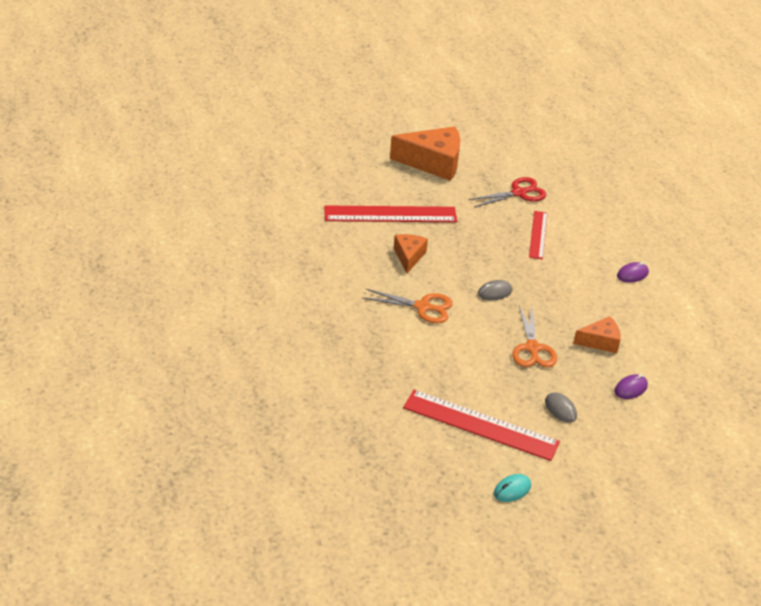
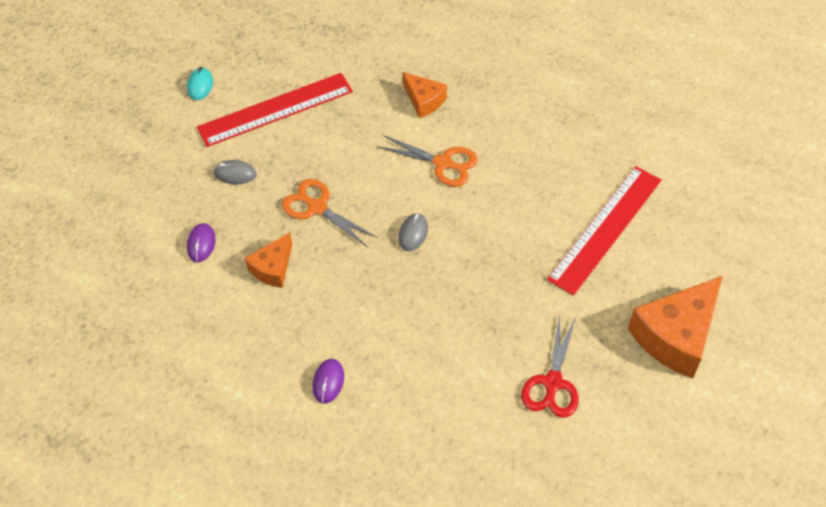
camera: 135 degrees right, 15 degrees up
orange scissors [363,289,453,323] -> orange scissors turned 120 degrees counterclockwise [377,135,478,187]
orange cheese [394,234,428,273] -> orange cheese moved to [403,72,447,118]
red ruler [529,211,548,260] -> none

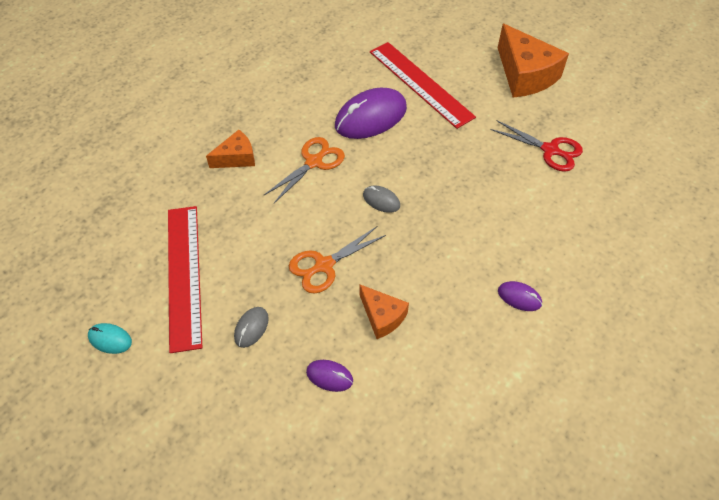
camera: 75 degrees left, 0 degrees up
none -> purple mouse [335,88,407,139]

